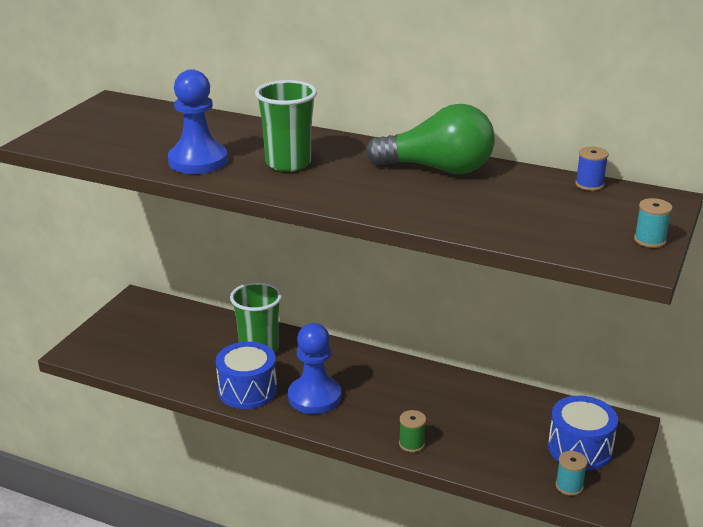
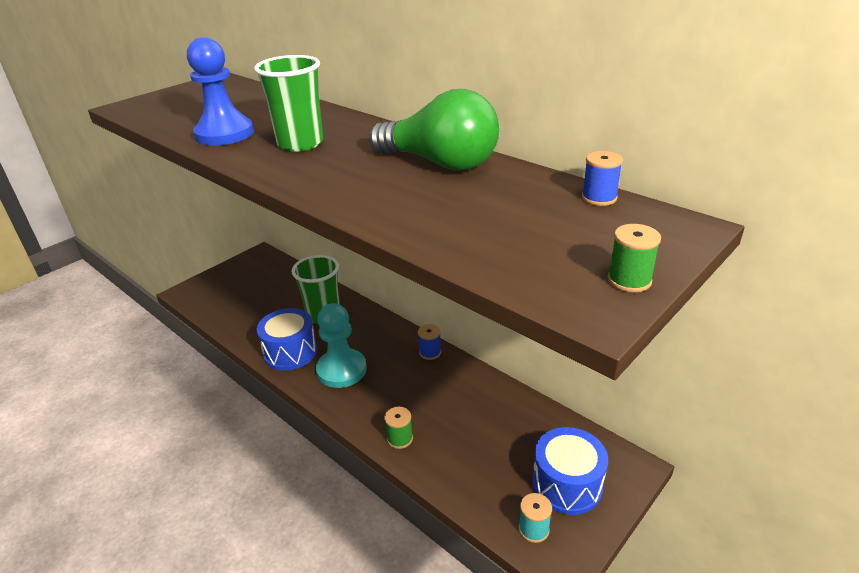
camera: 20 degrees right, 5 degrees up
blue pawn [288,323,341,414] -> turquoise pawn [316,303,367,388]
turquoise spool [634,198,673,248] -> green spool [608,224,661,292]
none -> blue spool [418,324,441,360]

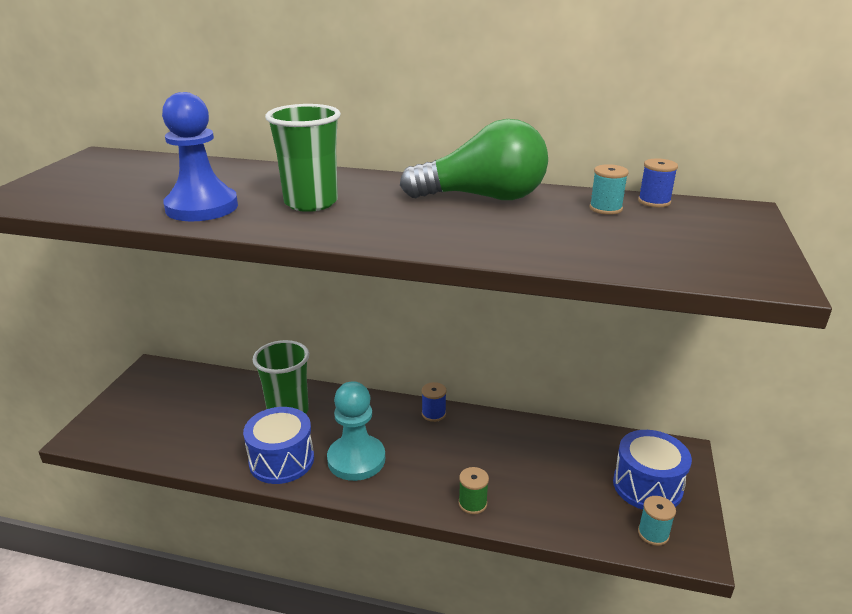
camera: 30 degrees left, 5 degrees down
green spool [608,224,661,292] -> none
none -> turquoise spool [589,164,629,215]

